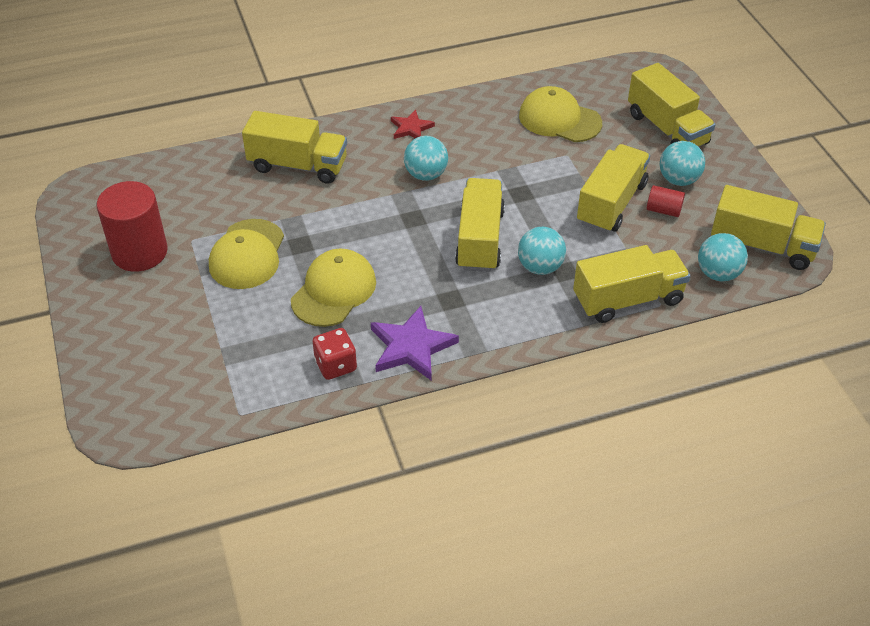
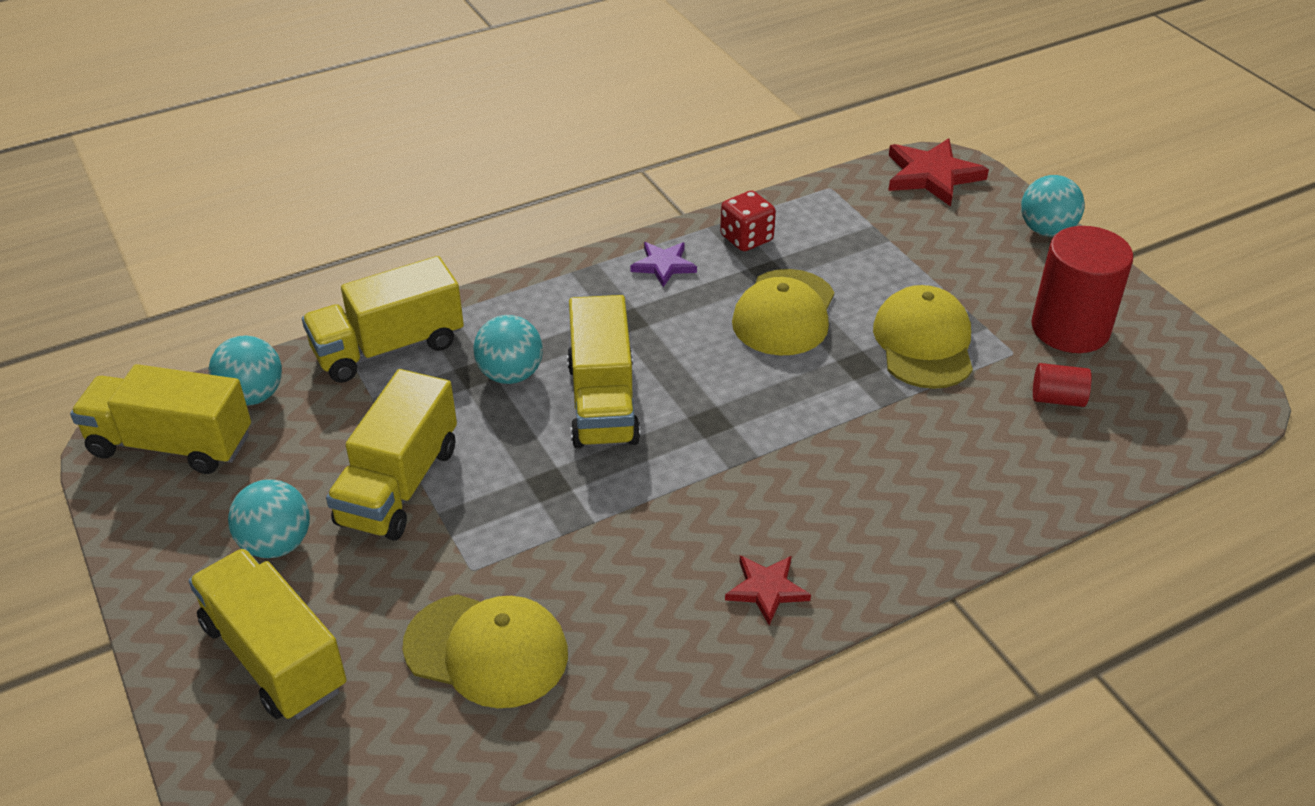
camera: 170 degrees right, 5 degrees down
yellow truck [242,111,347,184] -> none
purple star [371,306,459,381] -> purple star [630,242,697,287], size x0.60
turquoise ball [404,136,448,181] -> turquoise ball moved to [1021,175,1085,237]
red cylinder [647,185,685,217] -> red cylinder moved to [1033,363,1092,407]
none -> red star [888,138,989,207]

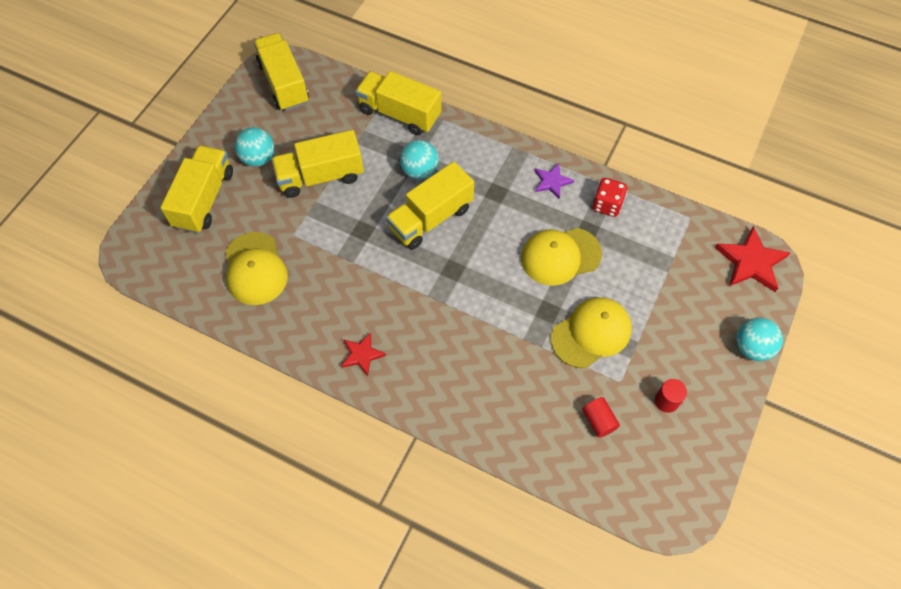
camera: 55 degrees right, 20 degrees up
turquoise ball [208,335,282,406] -> none
red cylinder [1031,226,1133,353] -> red cylinder [655,379,687,413], size x0.47

